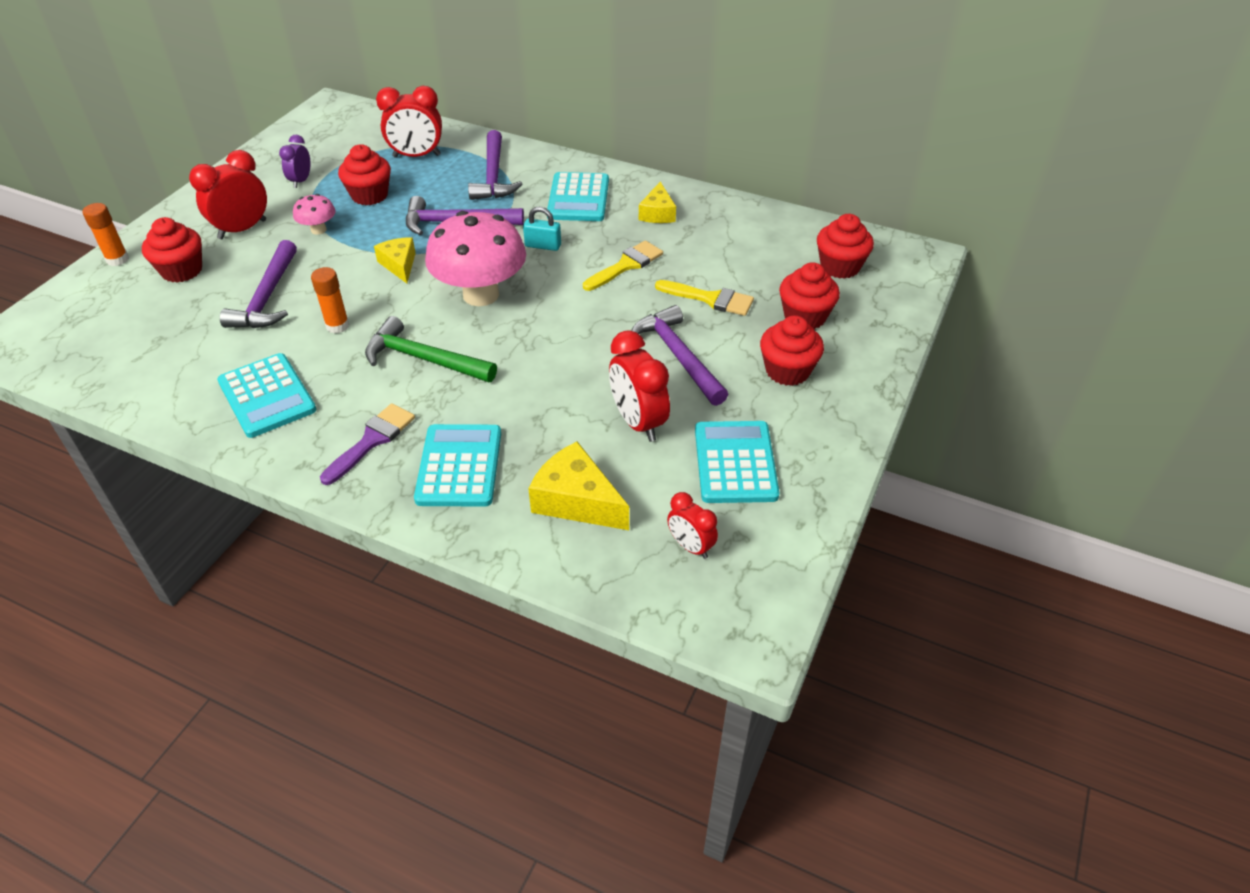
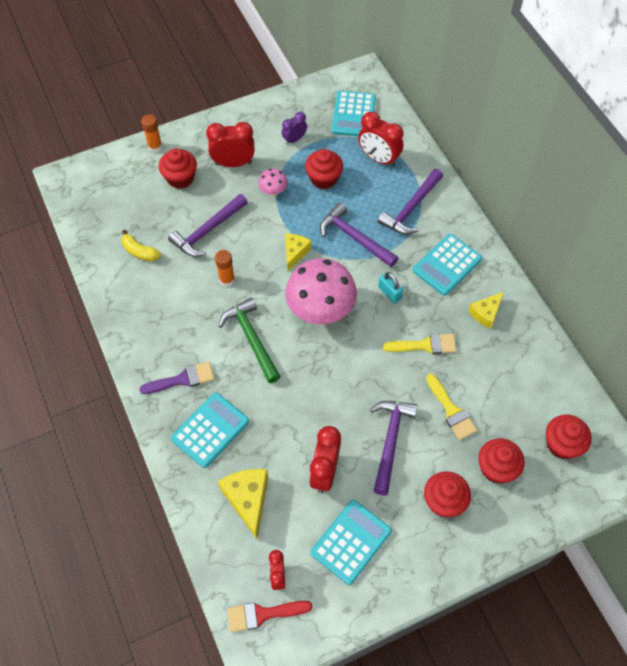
camera: 40 degrees right, 15 degrees up
turquoise calculator [217,353,316,438] -> turquoise calculator moved to [332,91,376,137]
none -> yellow banana [121,230,161,262]
none -> red brush [227,601,313,632]

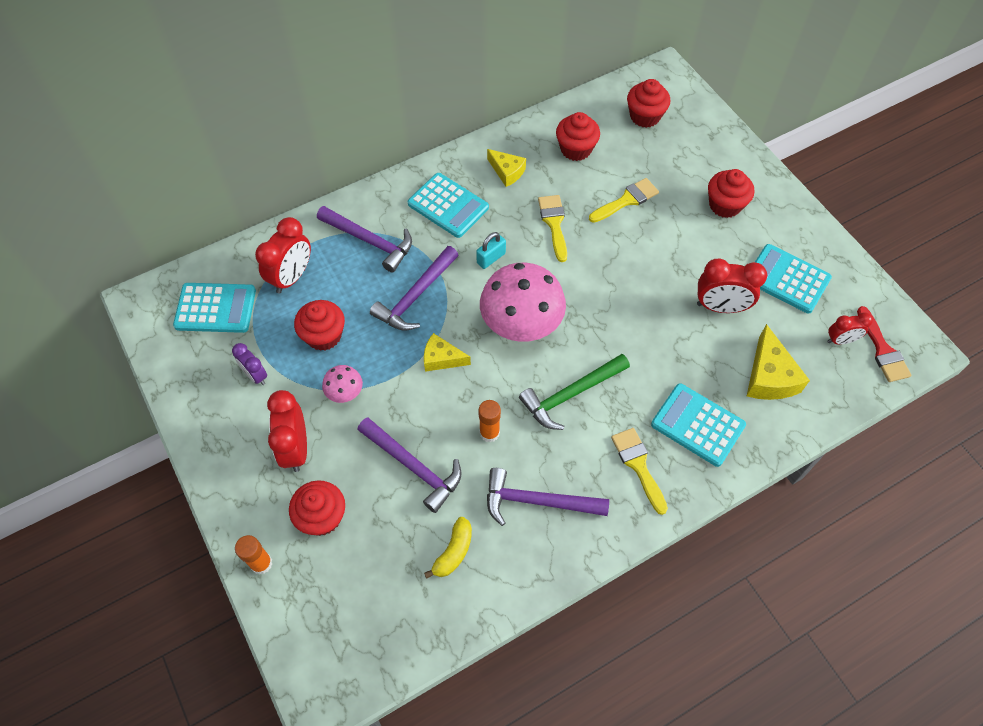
camera: 95 degrees left, 0 degrees up
purple brush [139,361,215,394] -> yellow brush [611,428,668,515]
yellow cheese [218,469,268,539] -> yellow cheese turned 75 degrees counterclockwise [747,324,810,400]
purple hammer [370,401,418,495] -> purple hammer moved to [487,468,609,526]
red cupcake [478,438,525,484] -> red cupcake moved to [556,112,600,161]

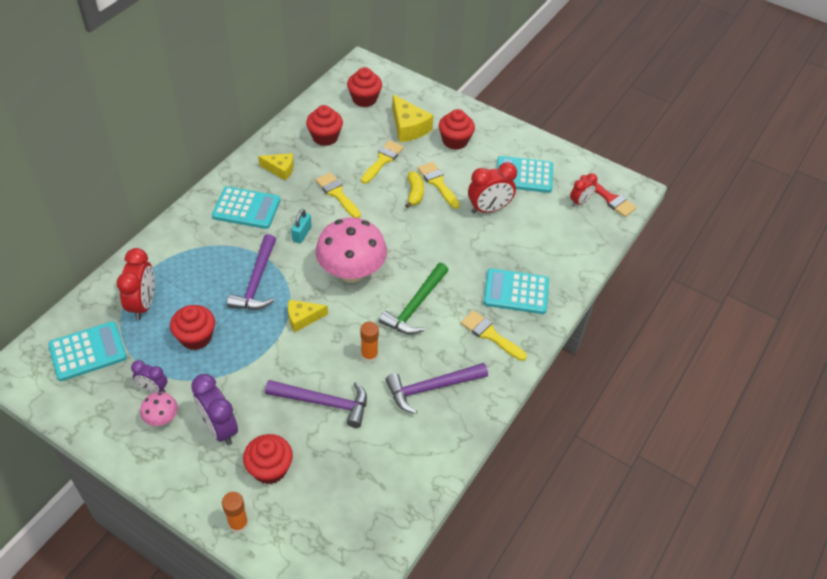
camera: 30 degrees left, 10 degrees down
red clock [267,390,307,472] -> purple clock [191,374,238,445]
purple hammer [317,206,412,272] -> none
pink mushroom [322,365,363,403] -> pink mushroom moved to [140,392,178,426]
yellow banana [424,517,472,579] -> yellow banana moved to [405,171,424,208]
yellow cheese [747,324,810,400] -> yellow cheese moved to [392,94,433,142]
none -> yellow brush [418,162,460,209]

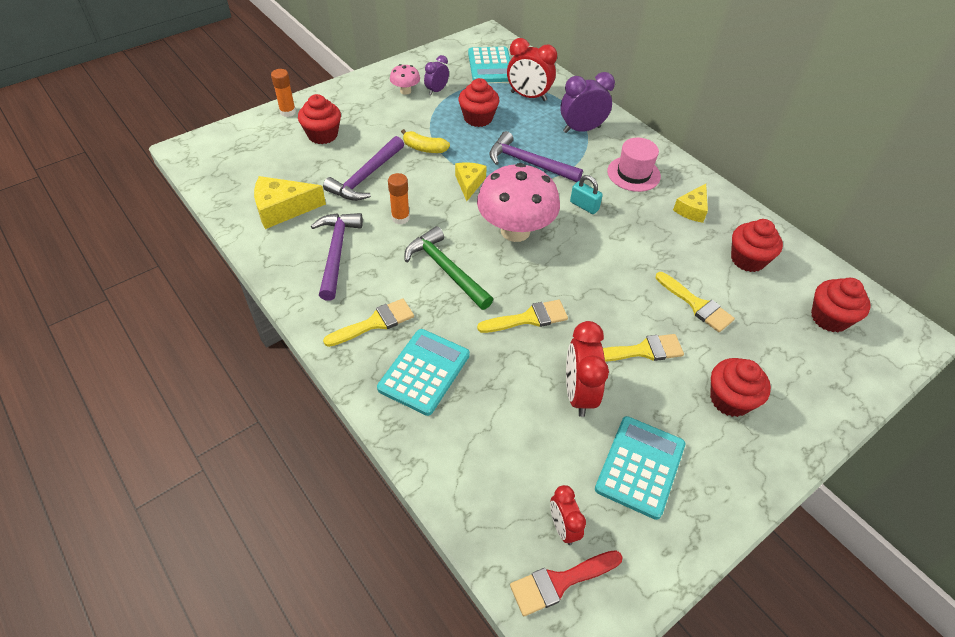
camera: 110 degrees right, 0 degrees up
purple clock [191,374,238,445] -> purple clock moved to [560,72,615,133]
turquoise calculator [212,187,280,229] -> pink hat [607,138,661,192]
yellow brush [316,172,361,218] -> yellow brush moved to [477,300,568,333]
yellow cheese [392,94,433,142] -> yellow cheese moved to [254,176,326,229]
yellow banana [405,171,424,208] -> yellow banana moved to [401,129,450,153]

